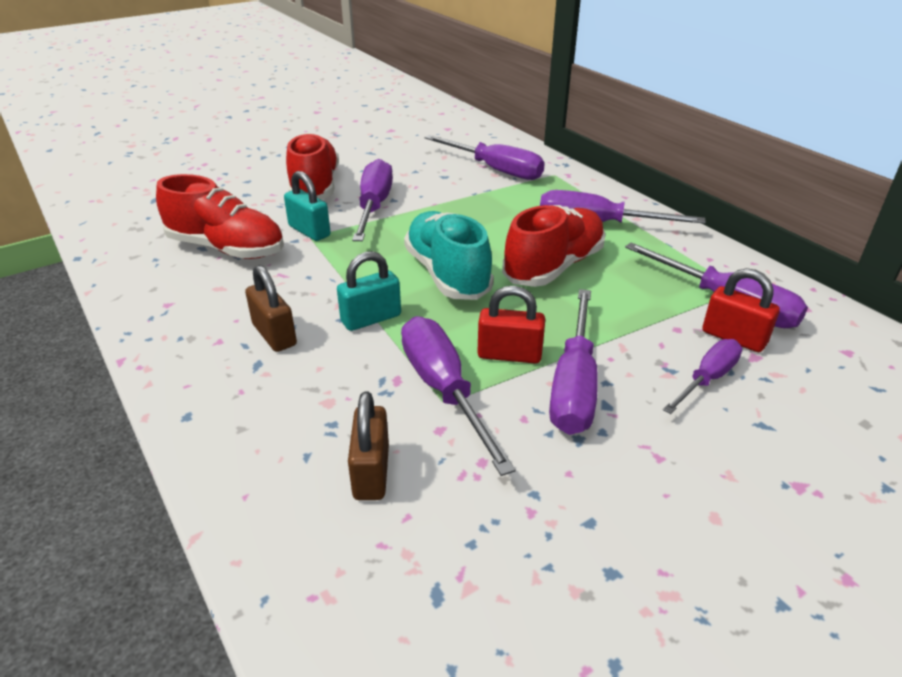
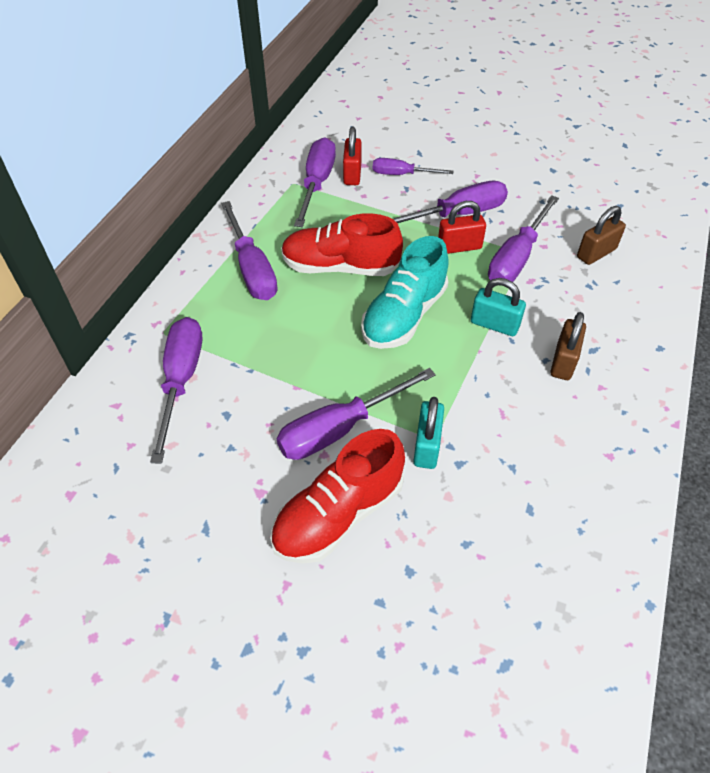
camera: 125 degrees left, 15 degrees up
red shoe [156,174,284,259] -> none
red padlock [477,286,545,363] -> red padlock turned 75 degrees counterclockwise [438,201,486,254]

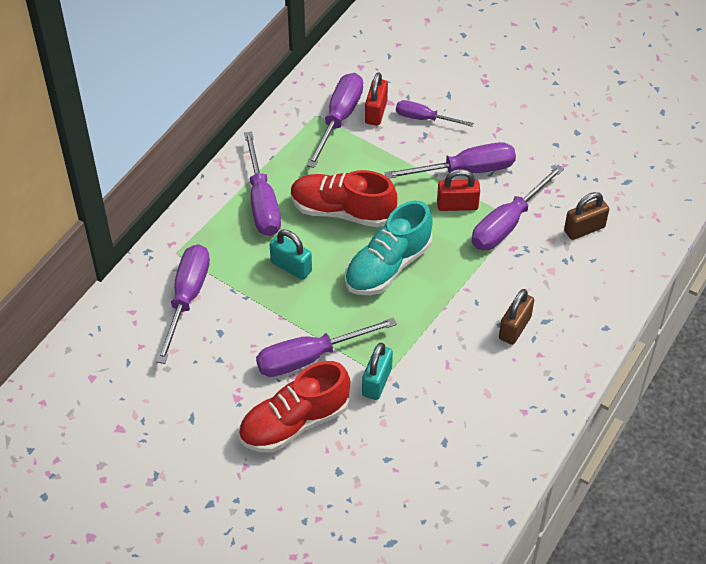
camera: 10 degrees right, 0 degrees up
turquoise padlock [471,278,526,336] -> turquoise padlock moved to [269,230,312,280]

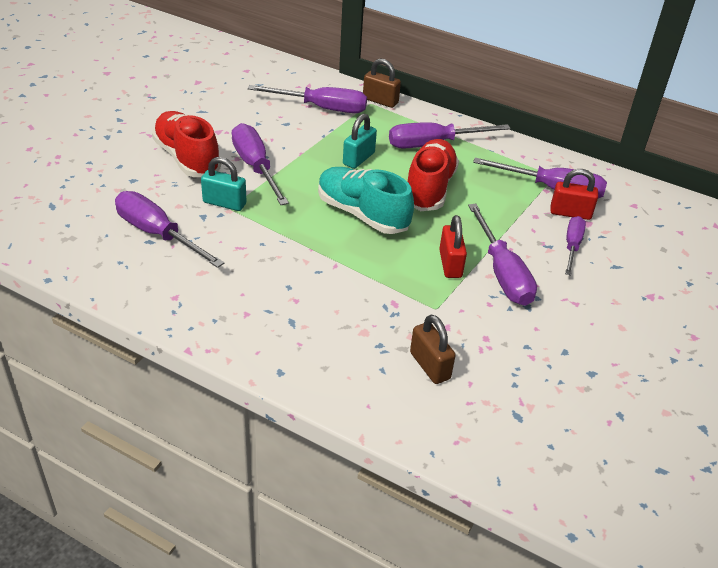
camera: 85 degrees right, 10 degrees down
purple screwdriver [472,165,564,250] -> purple screwdriver moved to [115,191,225,268]
brown padlock [499,289,534,345] -> brown padlock moved to [363,59,401,108]

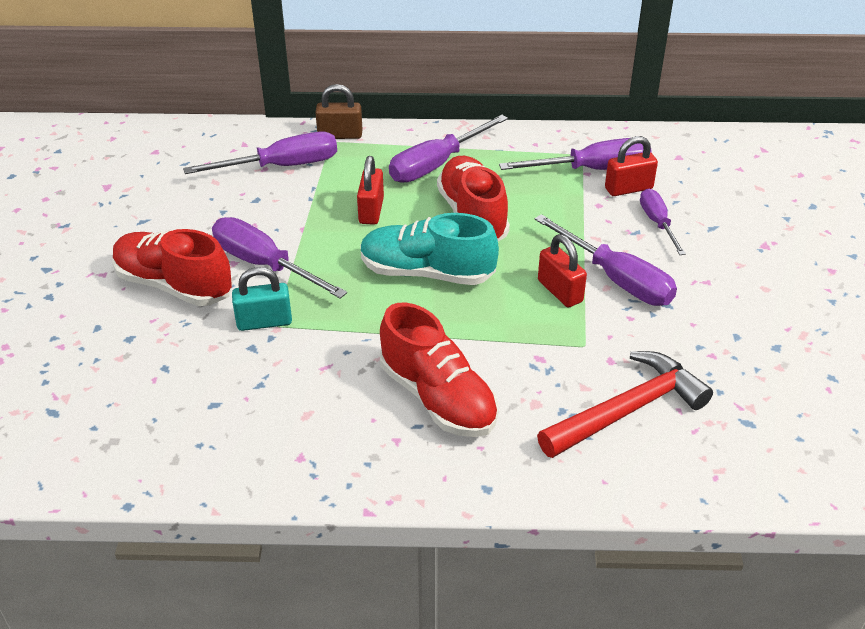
camera: 25 degrees left, 0 degrees up
purple screwdriver [115,191,225,268] -> none
turquoise padlock [343,114,377,169] -> red padlock [357,156,384,225]
brown padlock [410,315,456,384] -> red hammer [537,351,713,458]
none -> red shoe [380,303,499,437]

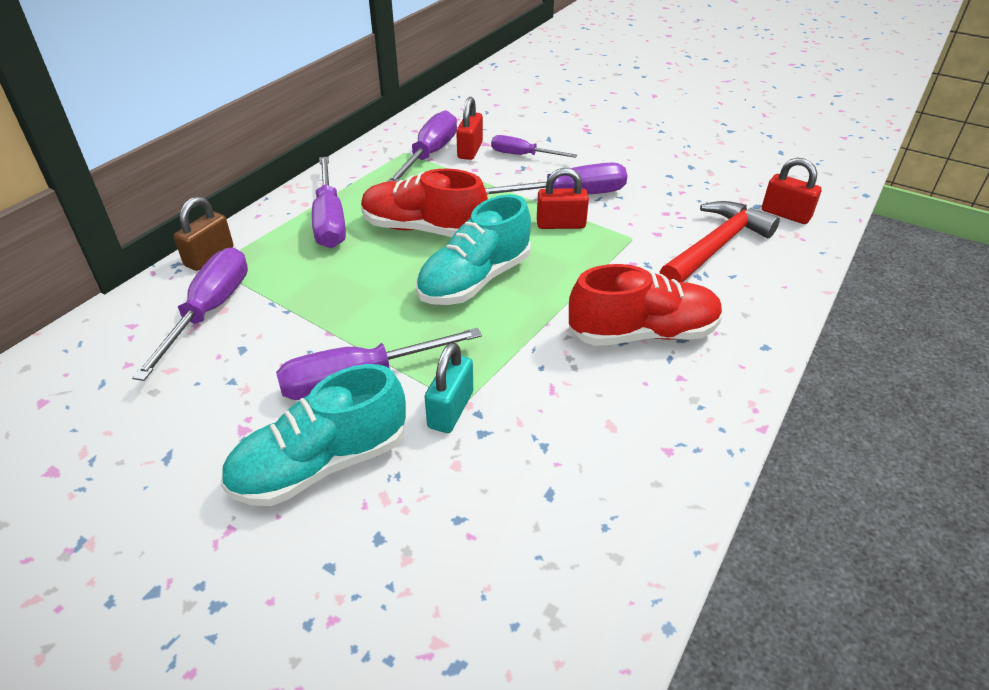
camera: 60 degrees left, 0 degrees up
red shoe [112,229,233,306] -> turquoise shoe [221,364,406,506]
red padlock [357,156,384,225] -> red padlock moved to [762,158,822,224]
red hammer [537,351,713,458] -> red hammer turned 45 degrees clockwise [660,201,780,282]

